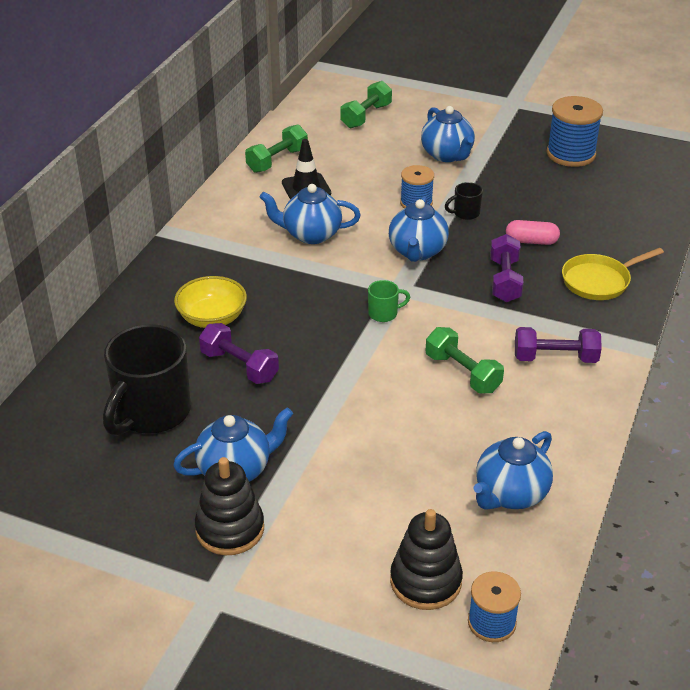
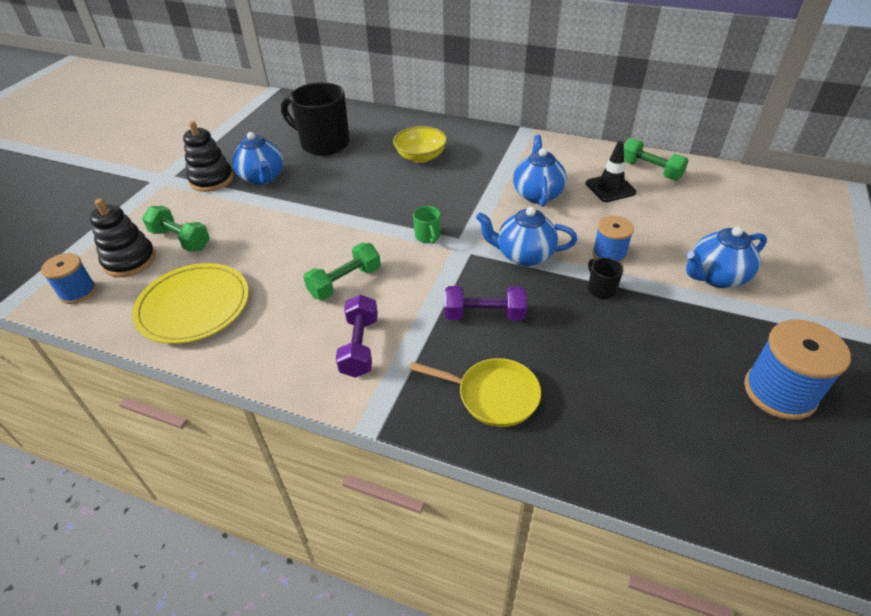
camera: 90 degrees right, 5 degrees up
purple dumbbell [199,323,279,384] -> none
green dumbbell [340,81,392,129] -> green dumbbell moved to [142,206,210,252]
blue teapot [474,431,553,510] -> yellow plate [132,263,249,344]
pink capsule [506,220,560,245] -> none
yellow pan [562,248,664,300] -> yellow pan turned 135 degrees clockwise [409,358,541,427]

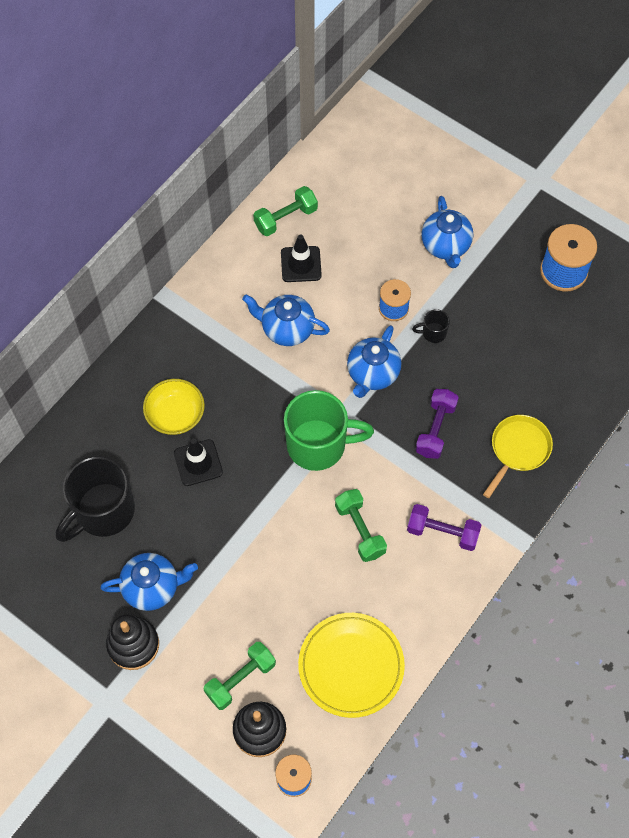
camera: 75 degrees left, 20 degrees up
green mug [413,206,441,244] -> green mug [284,390,374,471], size x2.34
none -> black traffic cone [174,438,223,486]

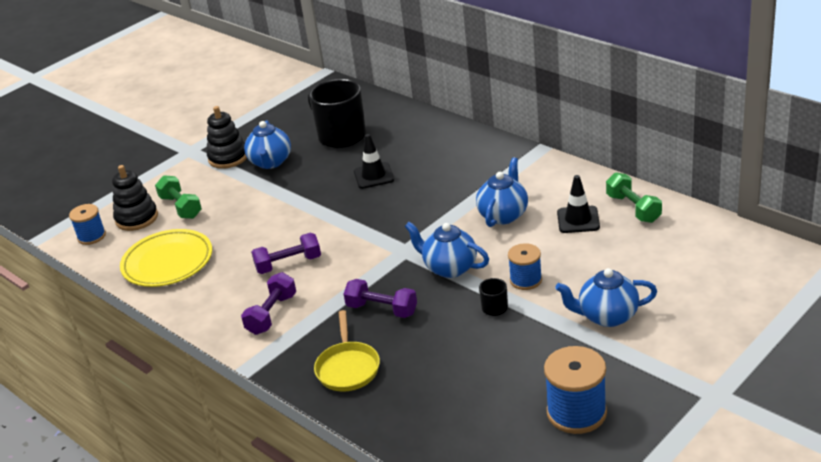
camera: 100 degrees right, 30 degrees down
yellow bowl [143,379,205,435] -> none
green mug [284,390,374,471] -> none
green dumbbell [335,489,387,562] -> purple dumbbell [251,233,321,274]
yellow pan [483,415,553,498] -> yellow pan turned 45 degrees clockwise [314,310,380,392]

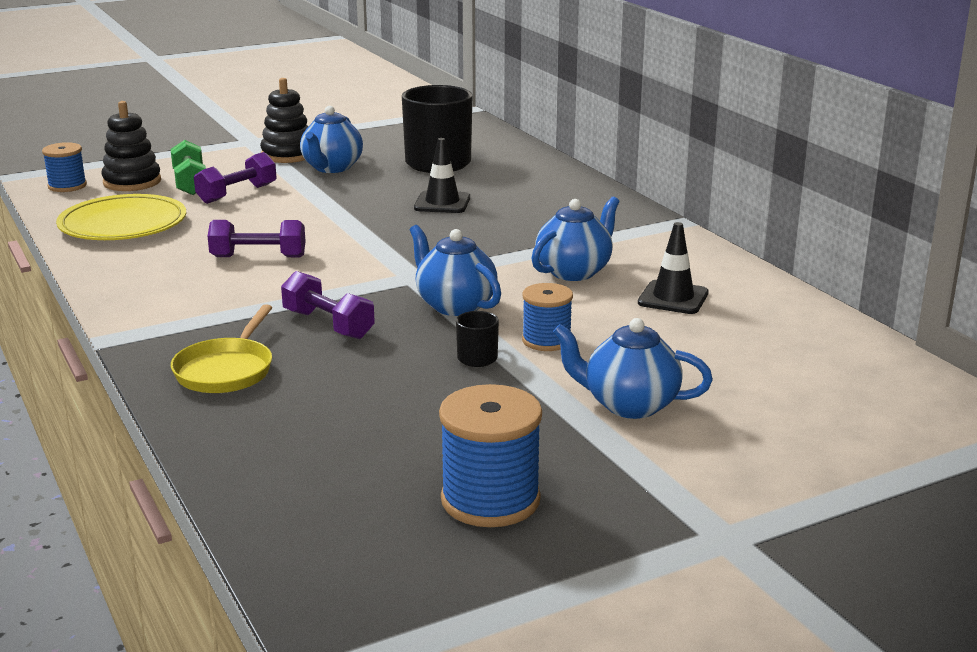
camera: 15 degrees right, 10 degrees down
purple dumbbell [241,272,296,335] -> purple dumbbell moved to [194,152,277,204]
green dumbbell [606,172,662,223] -> none

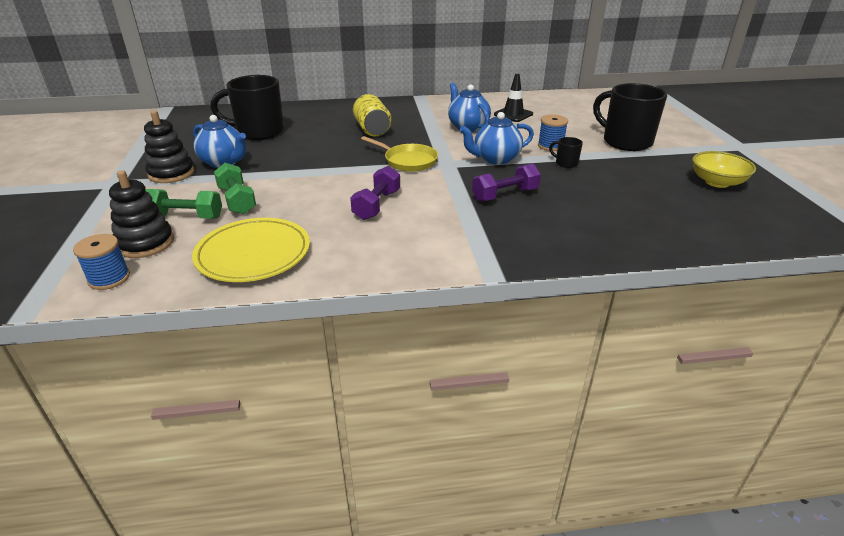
camera: 70 degrees left, 10 degrees up
yellow pan [171,304,272,393] -> yellow pan moved to [361,136,438,172]
purple dumbbell [194,152,277,204] -> green dumbbell [214,163,256,214]
black traffic cone [414,138,470,213] -> none
blue spool [439,384,542,527] -> yellow bowl [692,151,756,188]
blue teapot [552,318,713,419] -> black mug [593,83,667,151]
none -> yellow can [353,94,392,137]

